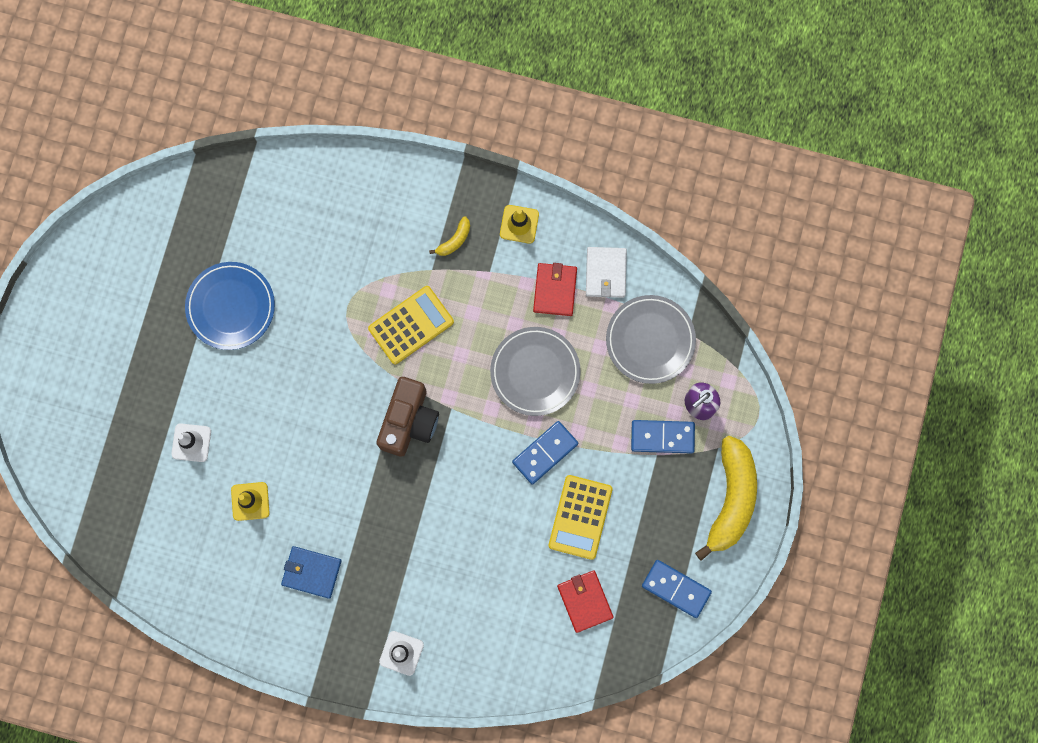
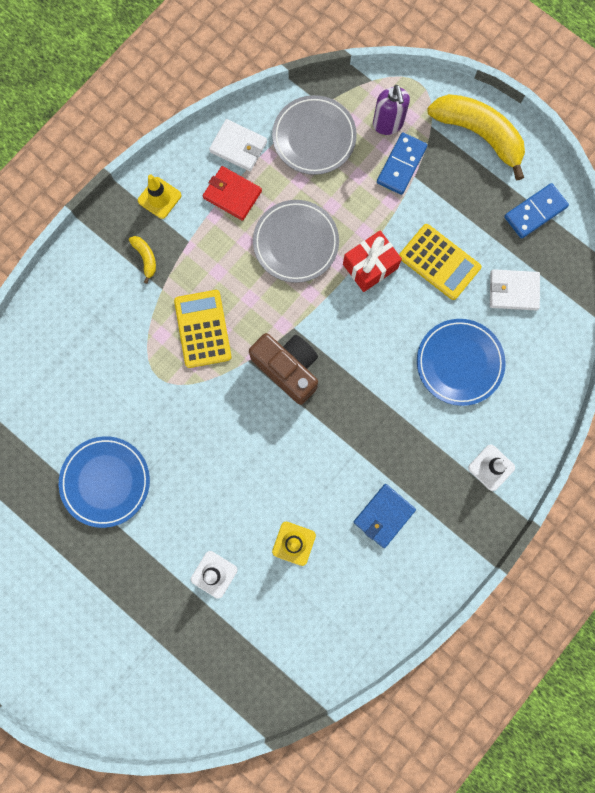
camera: 65 degrees left, 0 degrees up
blue domino [512,421,578,485] -> red gift [343,230,402,292]
red wallet [557,570,614,633] -> white wallet [490,269,540,311]
none -> blue plate [417,319,506,406]

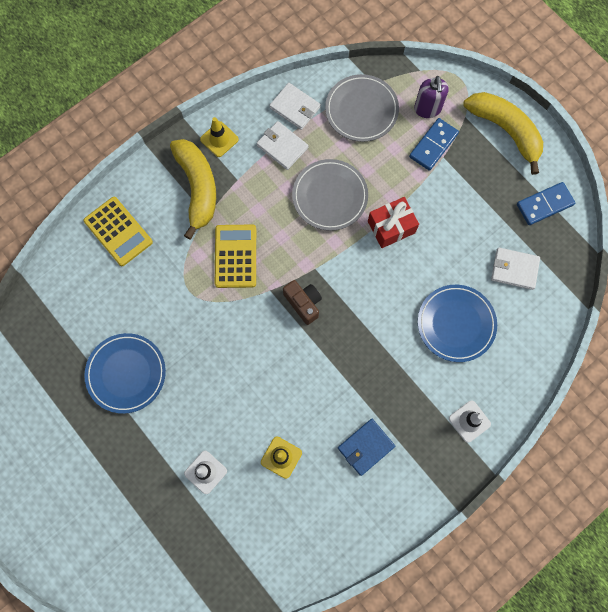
camera: 10 degrees right, 5 degrees down
yellow banana [129,236,156,284] -> yellow banana [170,139,216,240], size x2.36
red wallet [203,166,262,221] -> white wallet [257,121,309,170]
brown camera [249,333,318,405] -> brown camera [283,280,322,325], size x0.66
yellow calculator [399,224,481,300] -> yellow calculator moved to [83,197,153,266]

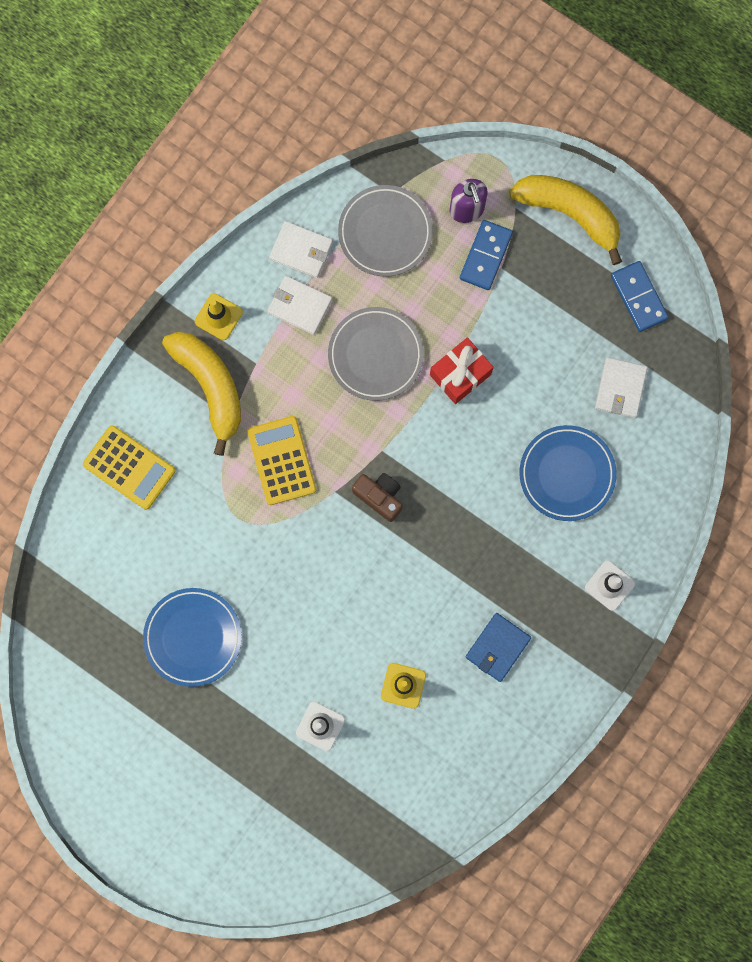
camera: 15 degrees left, 5 degrees up
white wallet [491,248,540,290] -> white wallet turned 75 degrees counterclockwise [595,357,648,418]
blue domino [517,182,575,225] -> blue domino turned 75 degrees counterclockwise [611,261,669,332]

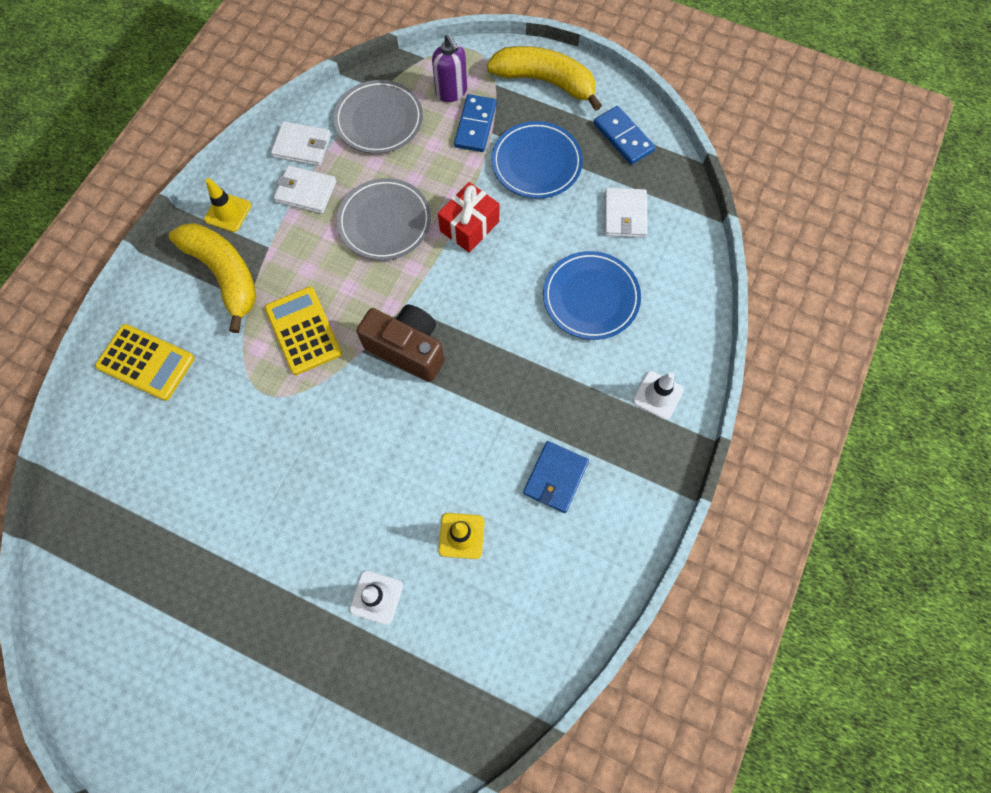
camera: 10 degrees left, 10 degrees down
blue plate [143,588,242,687] -> blue plate moved to [492,121,583,199]
brown camera [352,473,402,522] -> brown camera [356,305,445,382], size x1.52

